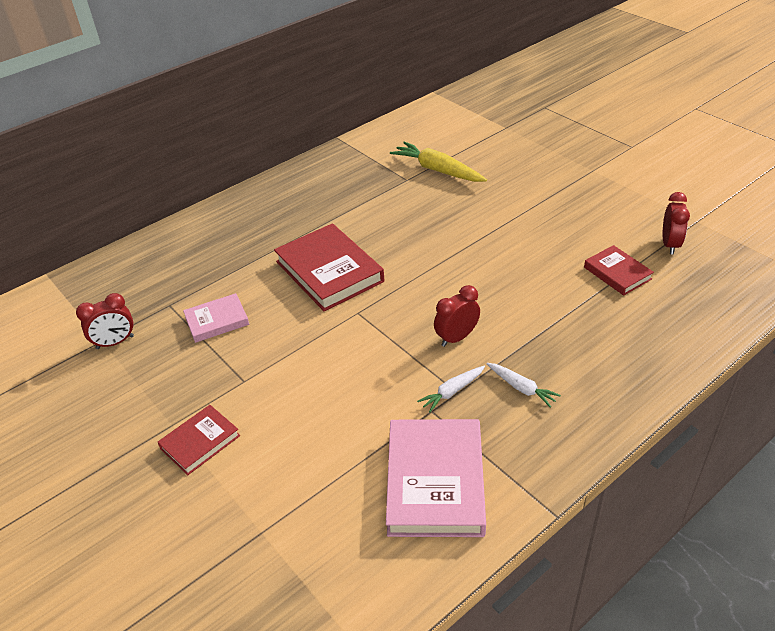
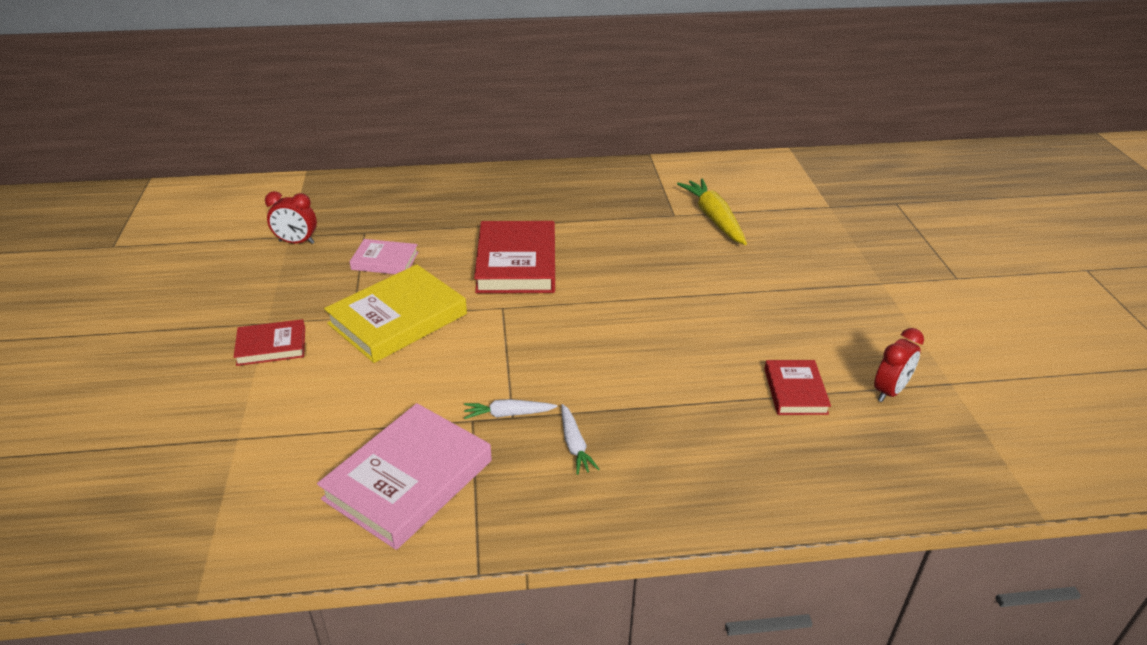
camera: 30 degrees right, 5 degrees down
red clock [434,285,480,347] -> none
none -> yellow book [324,264,467,363]

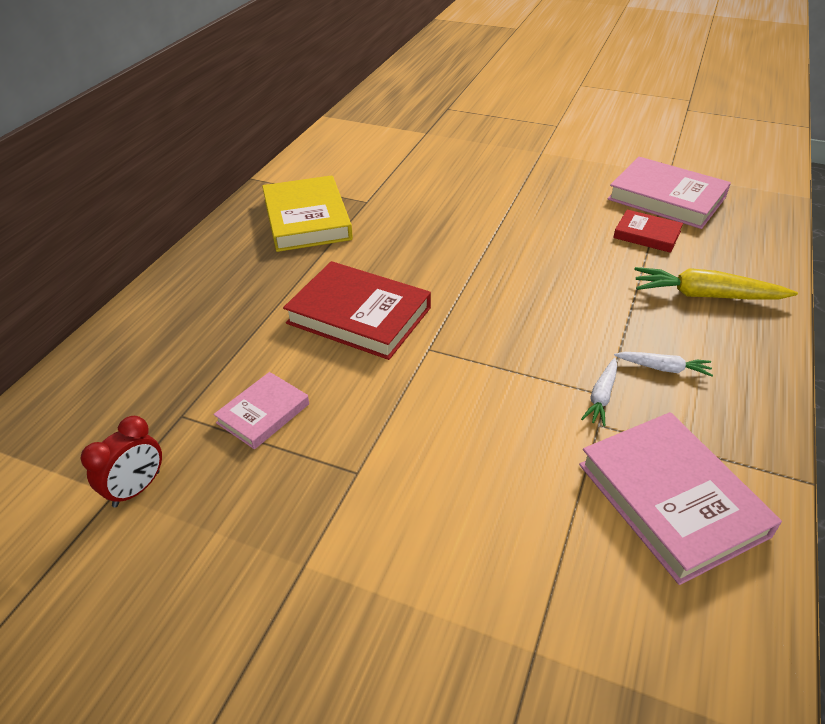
camera: 60 degrees left, 5 degrees up
red book [234,319,305,366] -> none
yellow book [324,264,467,363] -> yellow book moved to [262,175,353,252]
yellow carrot [677,179,747,245] -> yellow carrot moved to [634,267,798,299]
red clock [874,328,924,402] -> pink book [607,157,731,229]

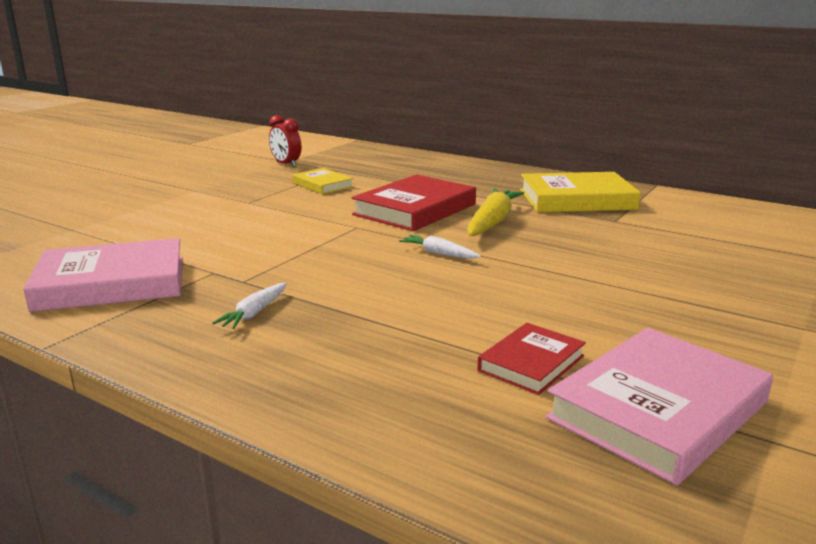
camera: 100 degrees right, 20 degrees down
pink book [213,372,309,449] -> yellow book [292,168,354,194]
white carrot [581,358,617,426] -> white carrot moved to [399,235,481,259]
yellow carrot [634,267,798,299] -> yellow carrot moved to [467,189,524,236]

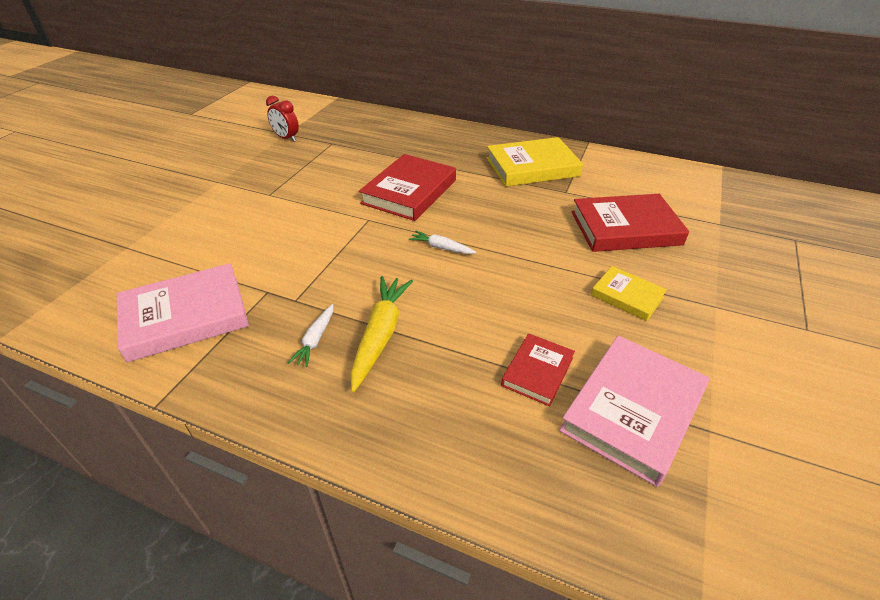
camera: 10 degrees left, 20 degrees up
yellow book [292,168,354,194] -> yellow book moved to [591,266,667,321]
yellow carrot [467,189,524,236] -> yellow carrot moved to [350,276,413,392]
none -> red book [572,194,689,252]

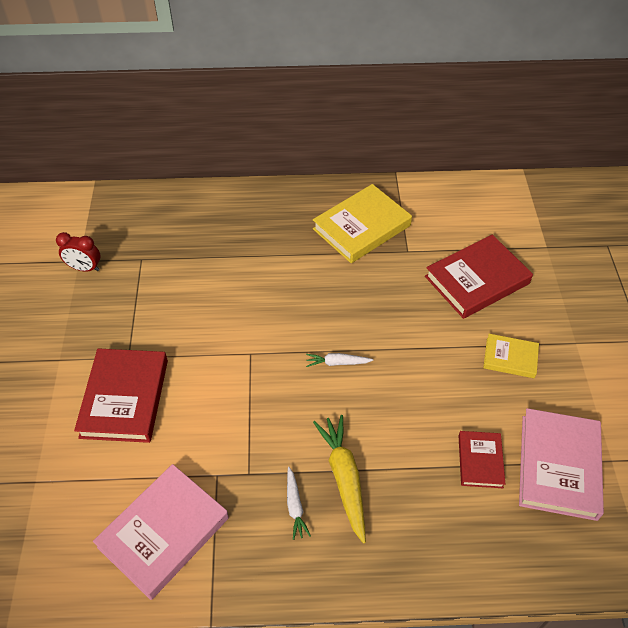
camera: 25 degrees left, 10 degrees up
red book [359,154,456,221] -> red book moved to [74,348,168,443]

